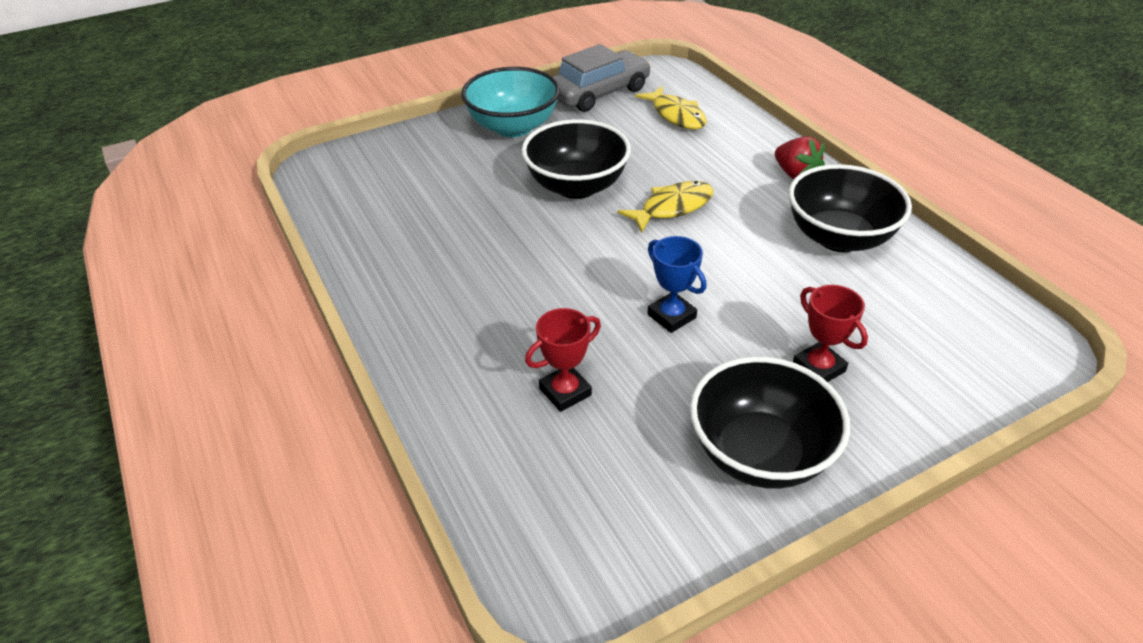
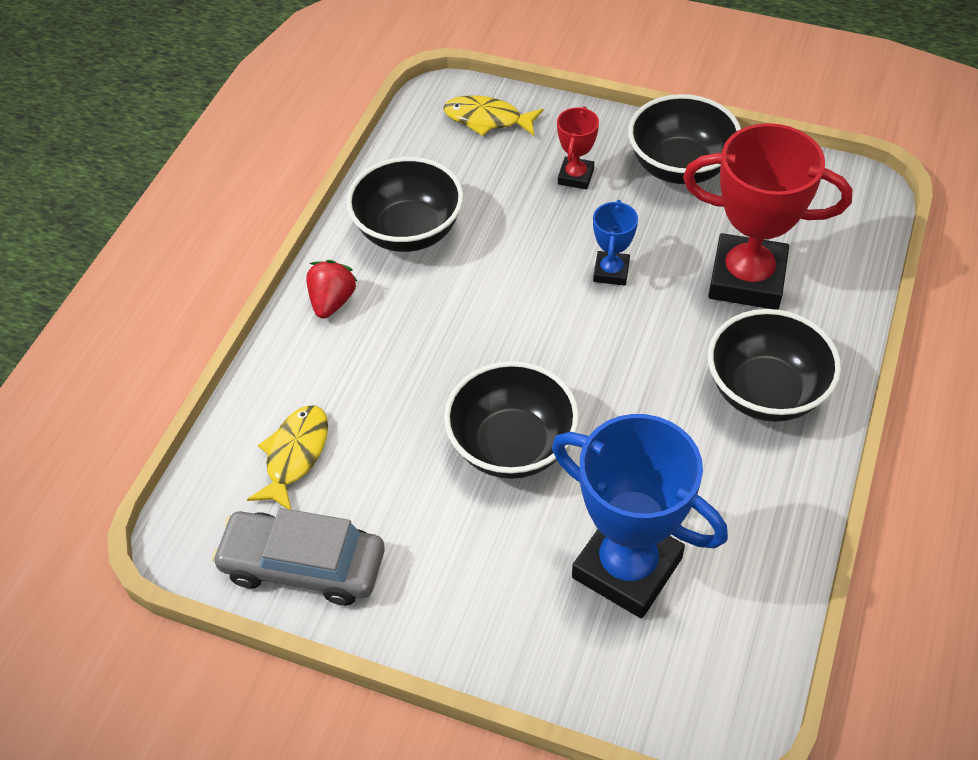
camera: 130 degrees left, 10 degrees up
turquoise bowl [461,67,560,137] -> none
red trophy [525,308,601,412] -> red trophy [683,123,852,310], size x2.11
yellow fish [618,181,713,233] -> yellow fish moved to [444,95,544,136]
none -> blue trophy [552,414,728,618]
none -> black bowl [708,309,841,422]

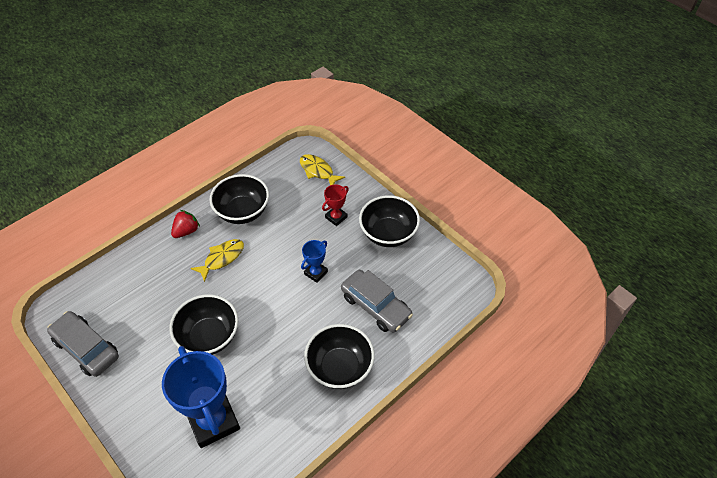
camera: 25 degrees right, 0 degrees up
yellow fish [247,406,328,510] -> yellow fish moved to [191,239,244,282]
red trophy [683,123,852,310] -> grey car [341,270,413,333]

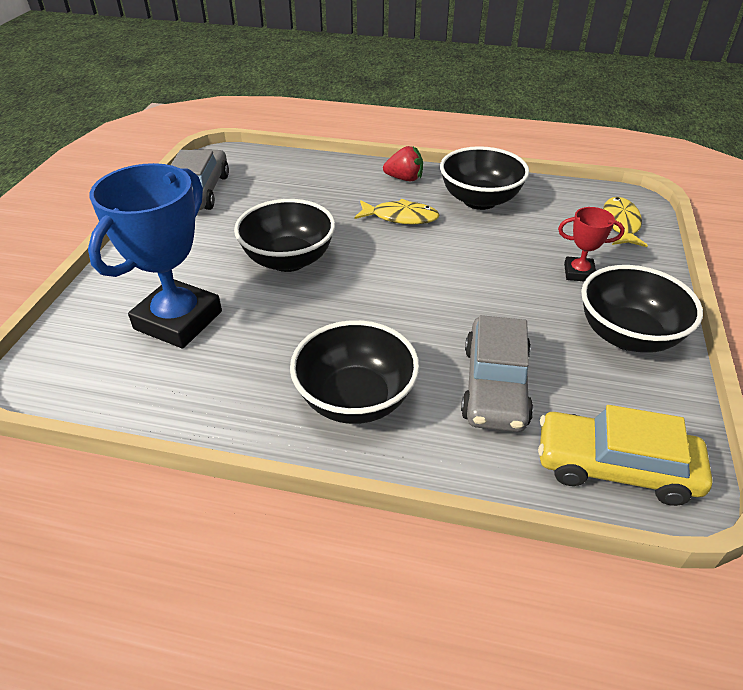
camera: 55 degrees right, 10 degrees down
blue trophy [301,240,328,283] -> none
none -> yellow car [538,405,713,506]

